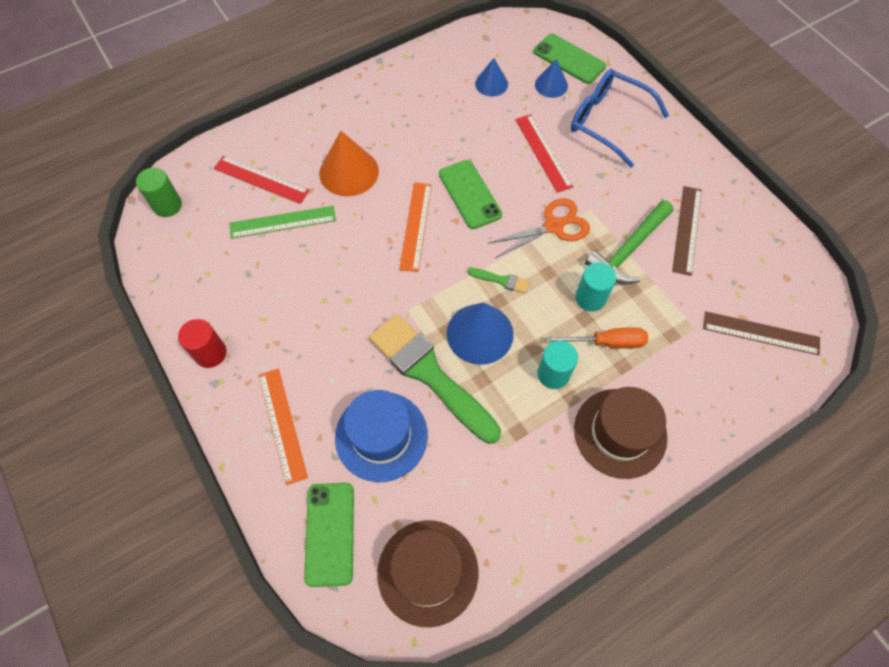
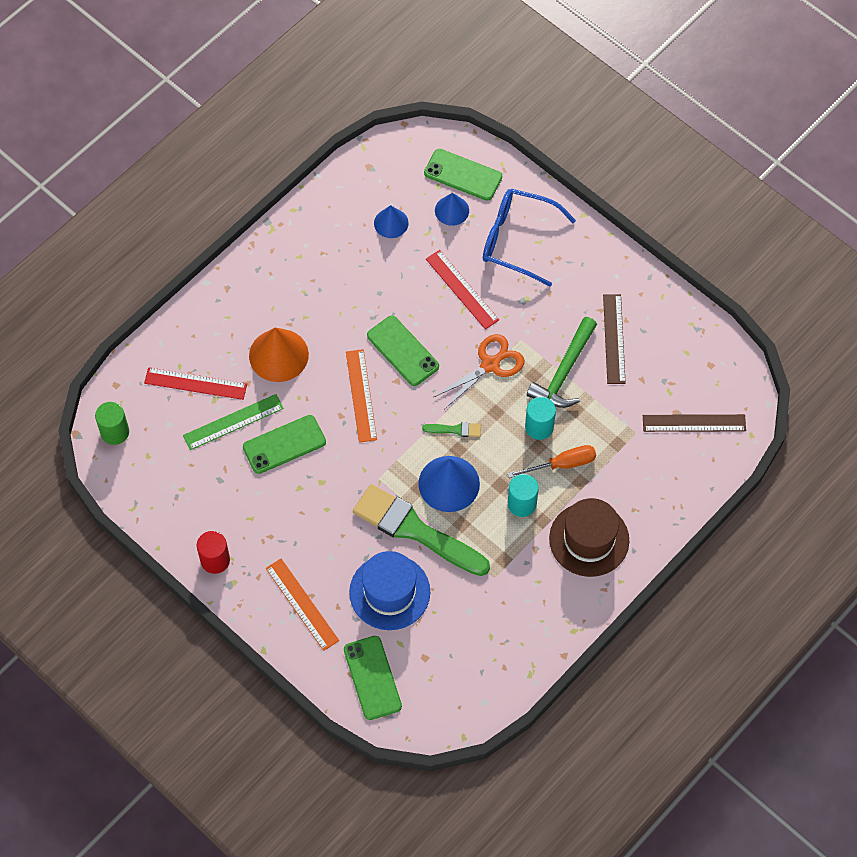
camera: 15 degrees left, 0 degrees up
brown hat [377,520,478,627] -> none
none -> green phone [243,415,326,474]

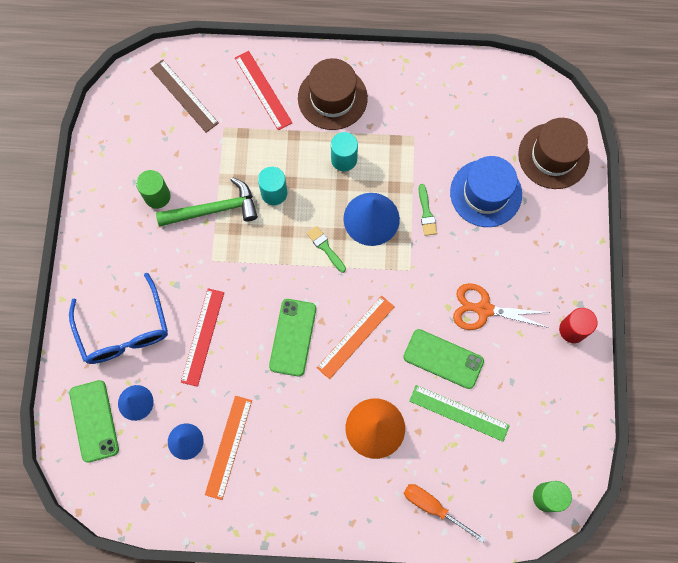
camera: 130 degrees left, 10 degrees up
red ruler [144,367,247,400] -> red ruler moved to [235,51,292,130]
orange ruler [266,559,339,651] -> orange ruler moved to [205,396,252,500]
green phone [344,636,402,720] -> brown hat [518,118,590,189]
green brush [353,484,490,576] -> green brush [418,184,437,236], size x0.40
orange scissors [434,334,525,409] -> orange scissors moved to [453,283,551,330]
orange screwdriver [508,445,596,478] -> orange screwdriver moved to [404,484,486,543]
brown ruler [603,294,626,384] -> green cylinder [136,170,171,209]

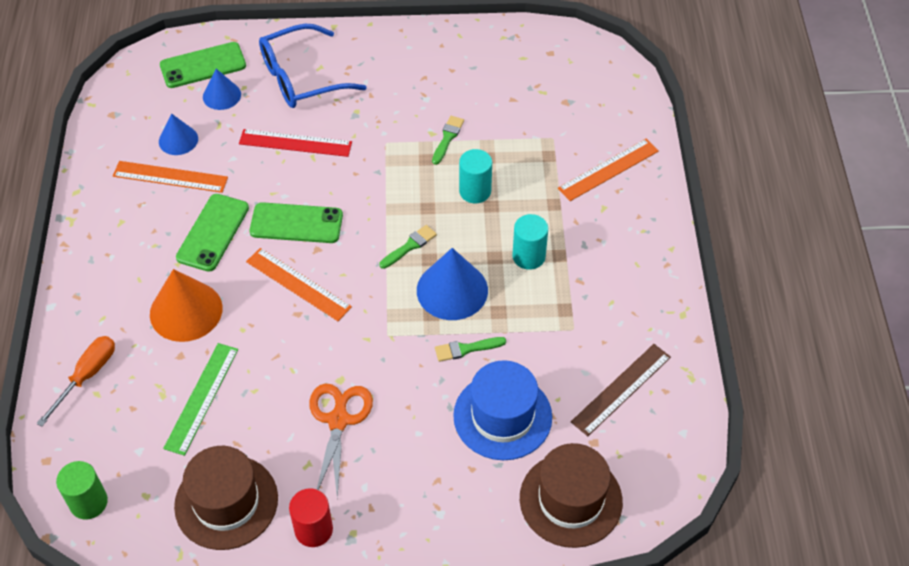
camera: 85 degrees right, 20 degrees down
green cylinder [136,170,171,209] -> none
brown ruler [150,59,219,133] -> brown ruler moved to [571,344,671,436]
green hammer [156,177,258,226] -> green brush [432,116,464,165]
red ruler [235,51,292,130] -> orange ruler [558,139,659,201]
brown hat [298,58,368,130] -> brown hat moved to [174,446,278,550]
green phone [403,329,484,389] -> green phone moved to [176,194,249,272]

